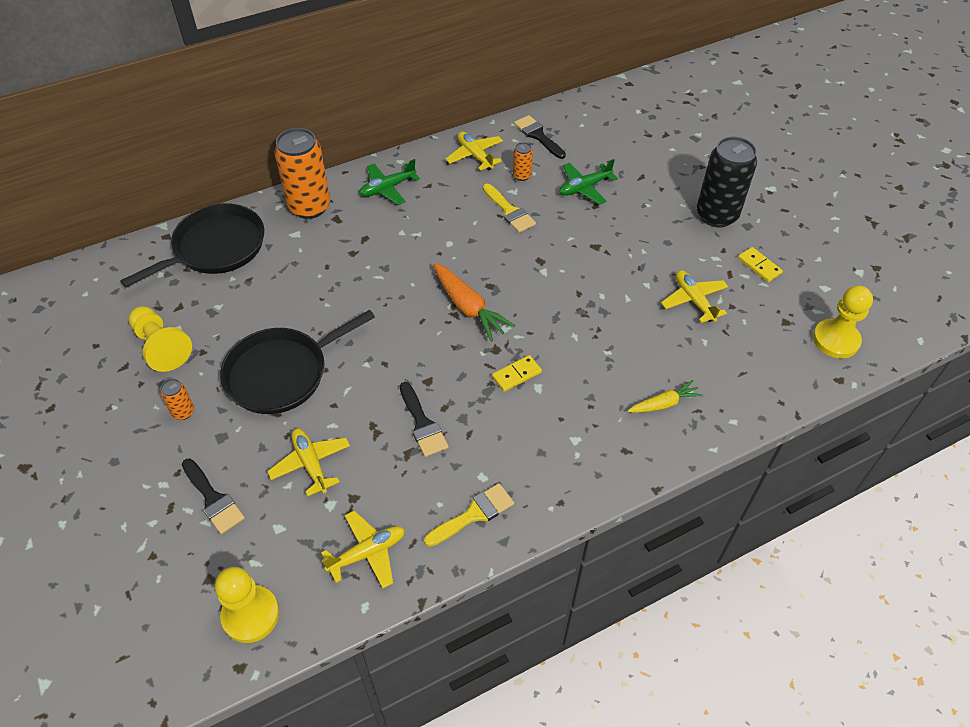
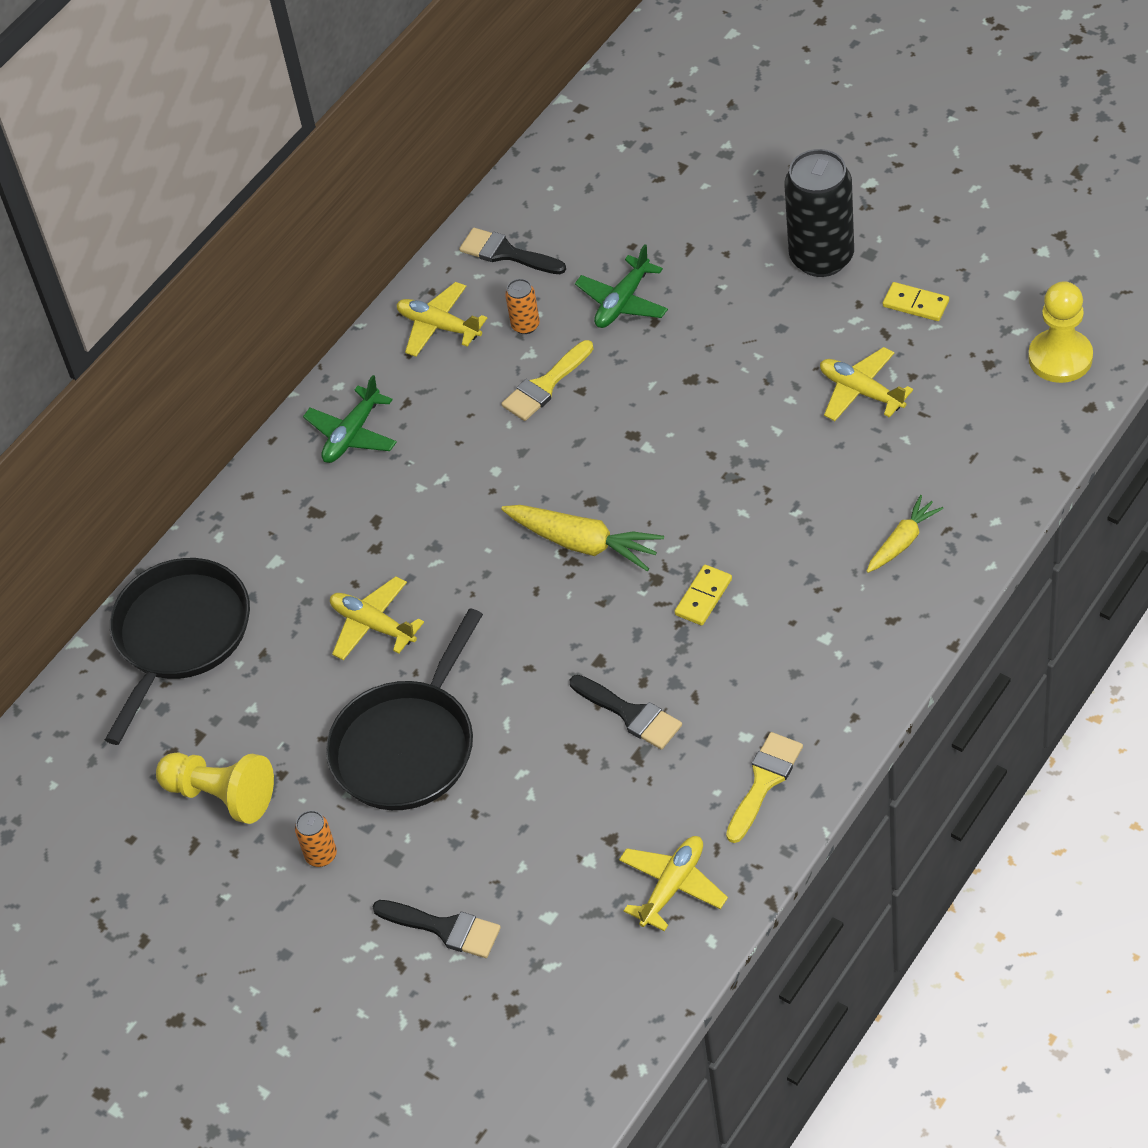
camera: 20 degrees left, 0 degrees up
yellow pawn [215,567,279,643] -> none
yellow plane [267,429,350,496] -> yellow plane moved to [330,576,424,660]
orange can [274,128,330,219] -> none
orange carrot [433,263,516,341] -> yellow carrot [501,505,664,572]
yellow brush [483,184,536,233] -> yellow brush turned 105 degrees clockwise [501,340,594,421]

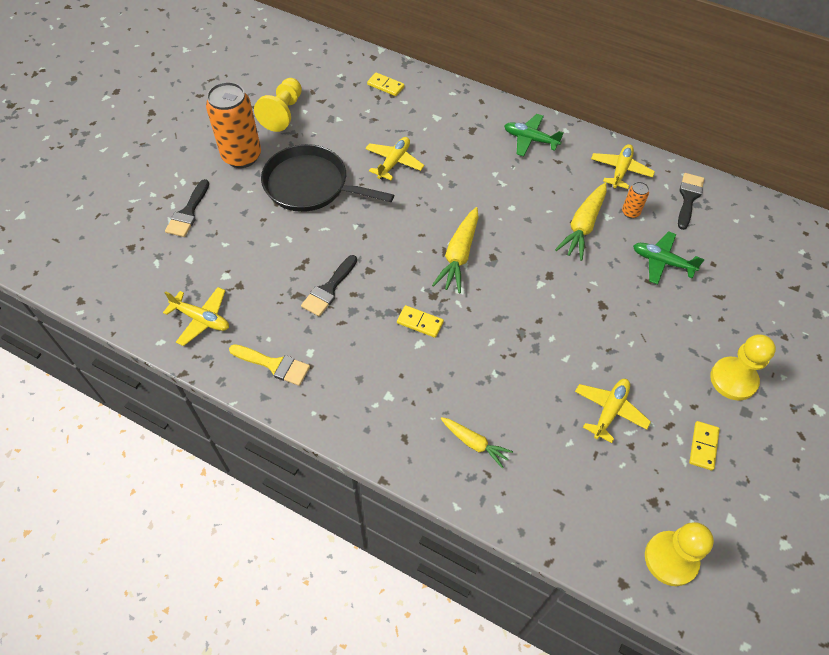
camera: 75 degrees right, 5 degrees up
black pan [105,558,250,745] -> yellow domino [367,72,405,96]
orange can [295,810,337,867] -> orange can [206,82,261,168], size x2.24
yellow brush [501,340,594,421] -> yellow carrot [555,183,607,261]
black can [784,149,854,277] -> yellow pawn [710,334,776,400]

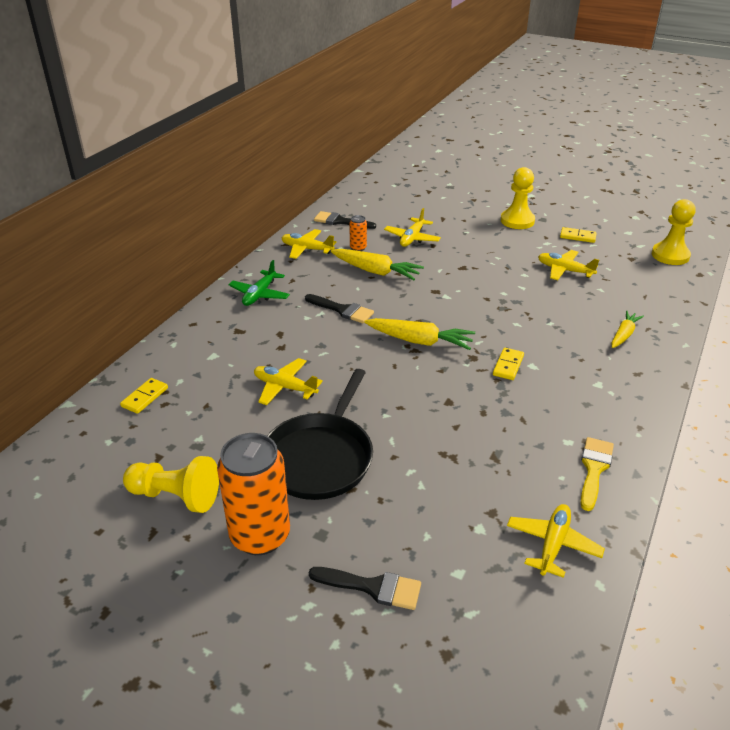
camera: 90 degrees left, 20 degrees down
black brush [301,255,357,316] -> black brush moved to [305,294,374,324]
green plane [633,231,705,284] -> yellow plane [384,208,441,247]

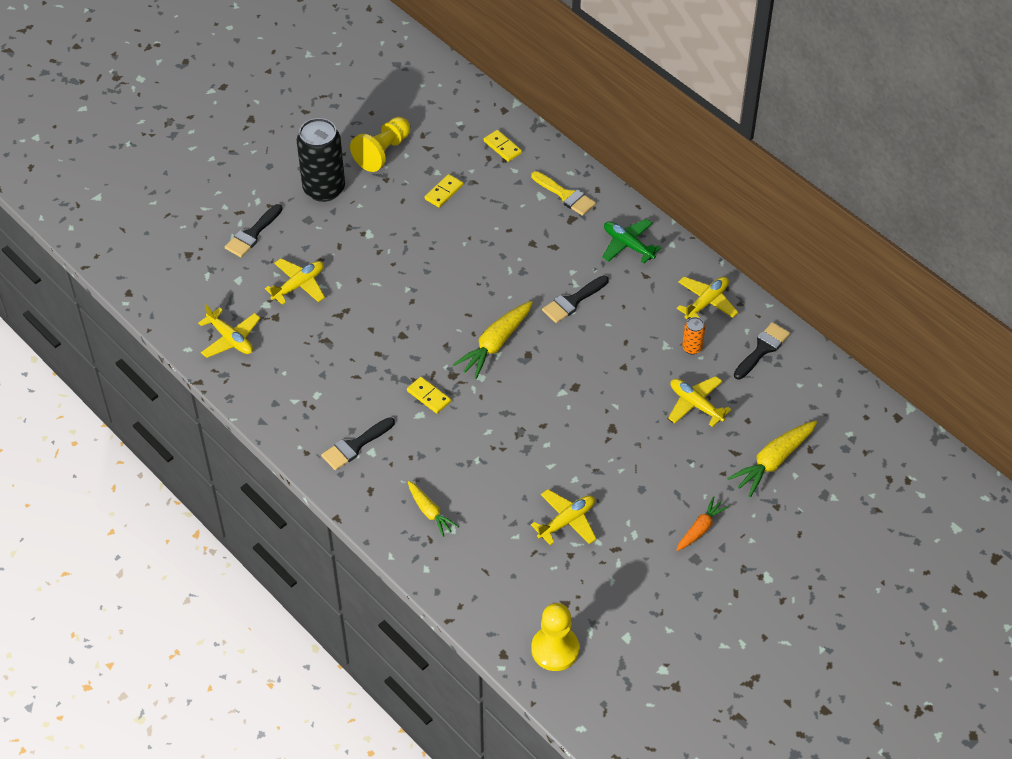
camera: 110 degrees right, 15 degrees up
orange can [217,433,290,555] -> black can [297,118,345,202]
yellow plane [254,358,323,405] -> yellow plane moved to [265,258,325,305]
black pan [267,369,373,500] -> none
yellow carrot [331,249,424,280] -> yellow carrot moved to [727,421,817,497]
yellow pawn [501,167,535,229] -> orange carrot [677,496,729,551]
yellow domino [560,227,597,243] -> yellow domino moved to [425,174,463,207]
yellow brush [581,437,614,511] -> yellow brush moved to [531,171,596,216]
none -> black brush [321,417,395,470]

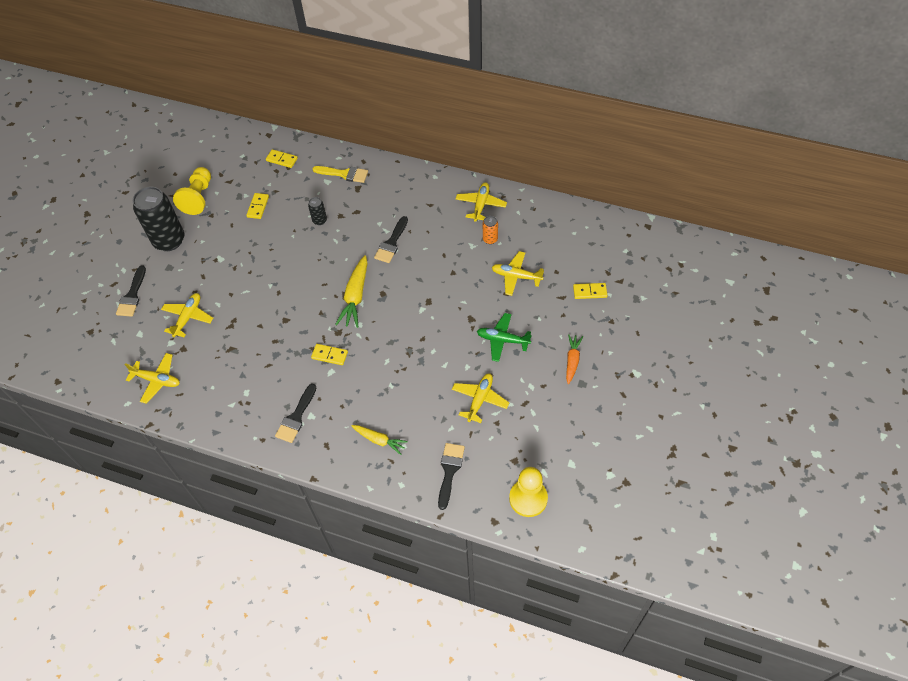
camera: 25 degrees left, 5 degrees up
green plane [602,219,661,264] -> green plane moved to [477,313,532,362]
yellow carrot [727,421,817,497] -> yellow domino [573,283,608,299]
black brush [734,322,790,379] -> black brush moved to [438,443,465,510]
none -> black can [308,197,327,225]

